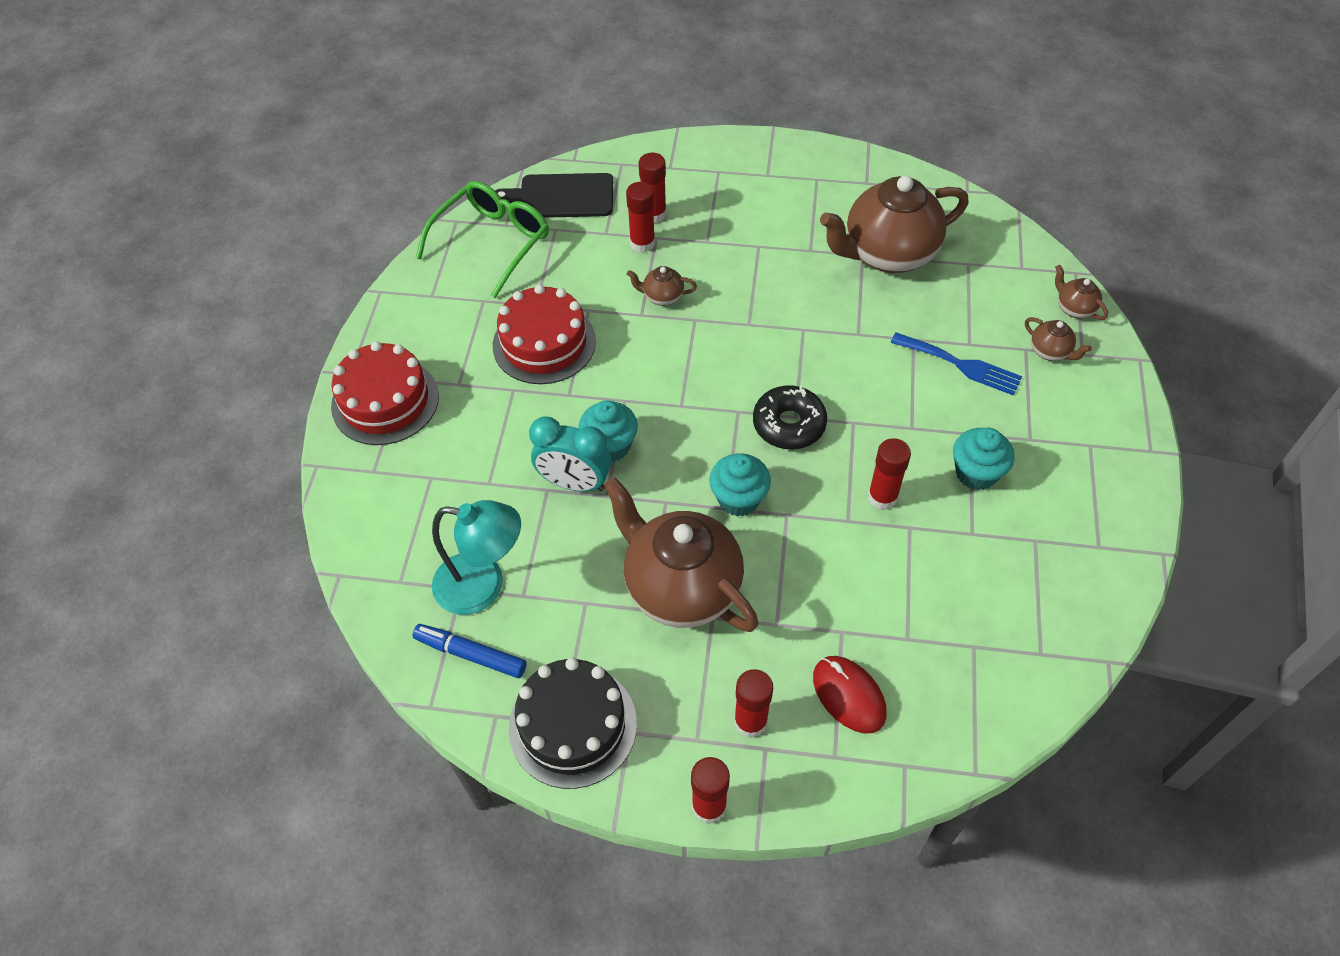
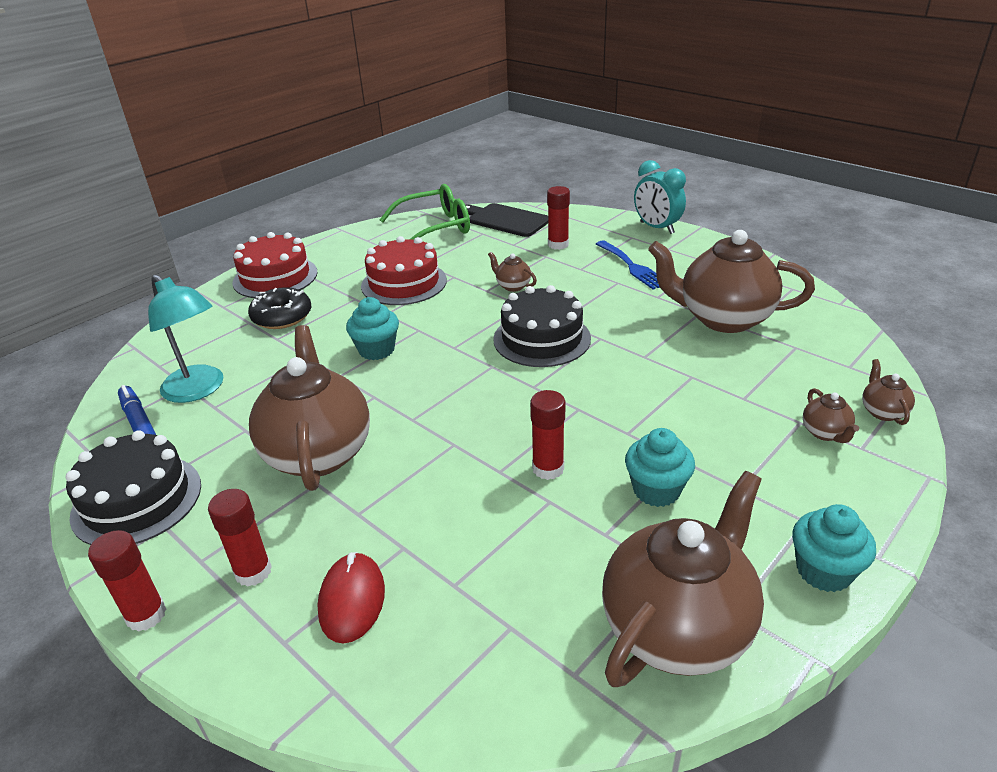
camera: 35 degrees right, 20 degrees down
turquoise clock [529,417,611,492] -> turquoise clock moved to [634,160,686,234]
red glue stick [626,182,655,252] -> none
turquoise cupcake [709,453,771,516] -> turquoise cupcake moved to [792,504,876,592]
black donut [753,385,827,449] -> black donut moved to [248,287,311,329]
blue fork [890,332,1022,396] -> blue fork moved to [596,240,660,290]
none -> black cake [493,285,591,367]
none -> brown teapot [602,471,764,687]

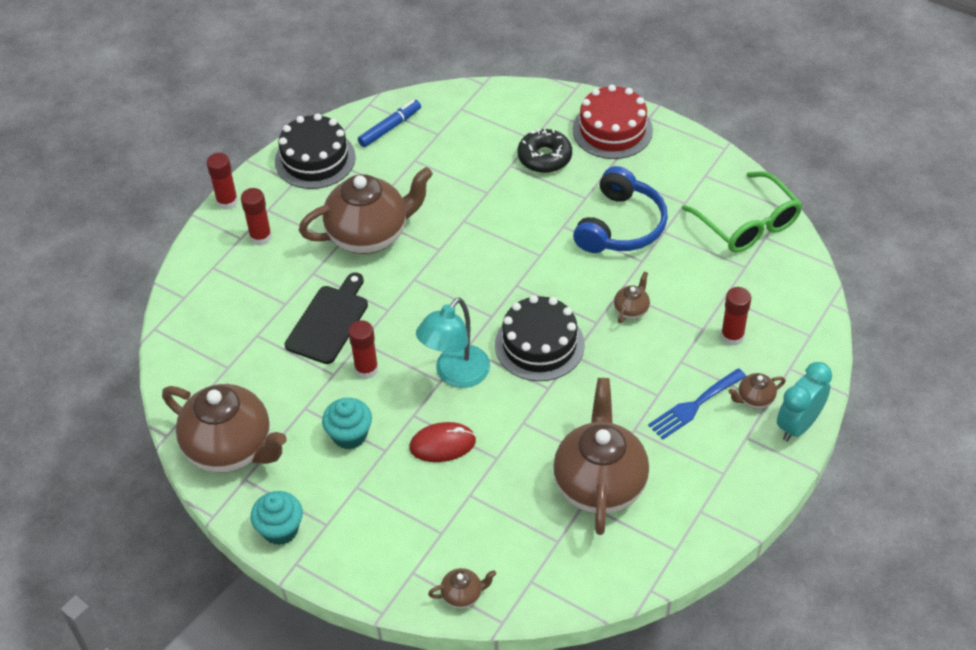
camera: 80 degrees right, 15 degrees up
turquoise lamp [148,274,223,403] -> turquoise lamp moved to [416,297,490,388]
red mouse [317,552,385,643] -> red mouse moved to [409,422,476,462]
turquoise cupcake [346,297,399,360] -> none
red cake [361,236,447,305] -> blue headphones [573,166,668,253]
black cutting board [466,203,548,237] -> black cutting board moved to [285,273,368,364]
brown teapot [803,388,859,443] -> brown teapot moved to [728,373,786,409]

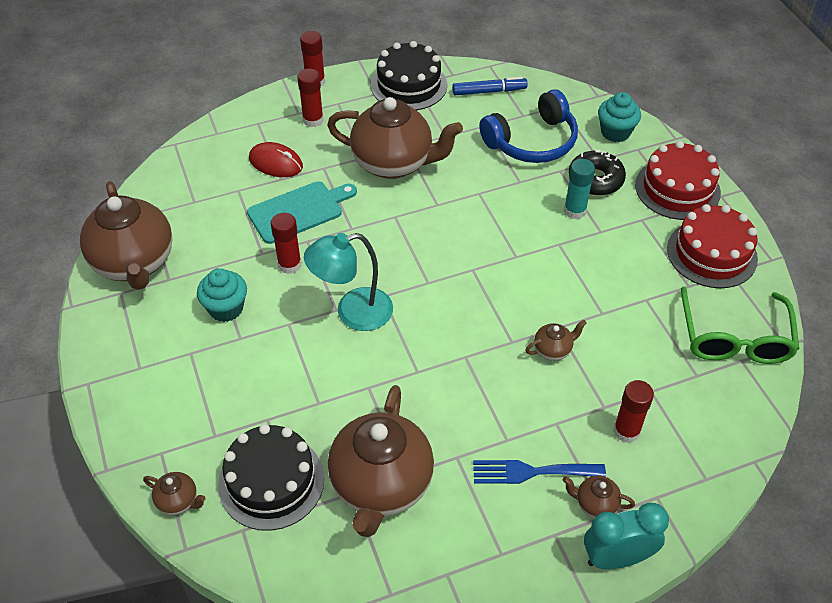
camera: 35 degrees right, 0 degrees up
turquoise cupcake [251,491,303,545] -> turquoise cupcake moved to [598,92,641,142]
black cutting board [285,273,368,364] -> turquoise cutting board [247,181,357,244]
red mouse [409,422,476,462] -> red mouse moved to [249,142,303,177]
black cake [495,295,585,381] -> black cake moved to [218,424,324,531]
brown teapot [553,378,649,535] -> brown teapot turned 150 degrees clockwise [328,385,434,537]
blue headphones [573,166,668,253] -> blue headphones moved to [479,89,578,163]
none -> turquoise glue stick [564,159,595,219]
none -> red cake [667,204,758,288]

